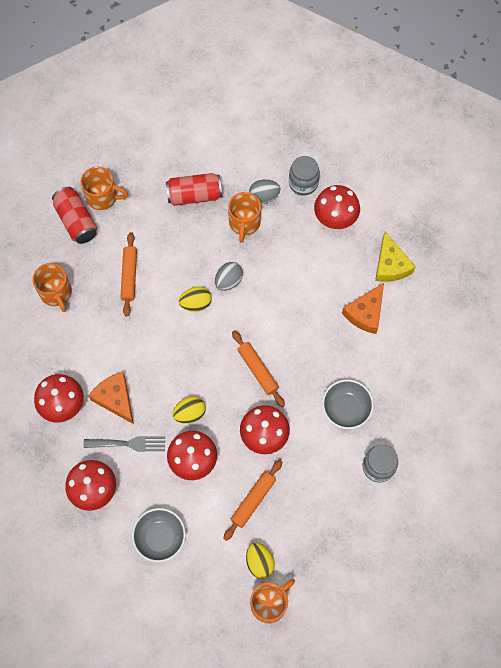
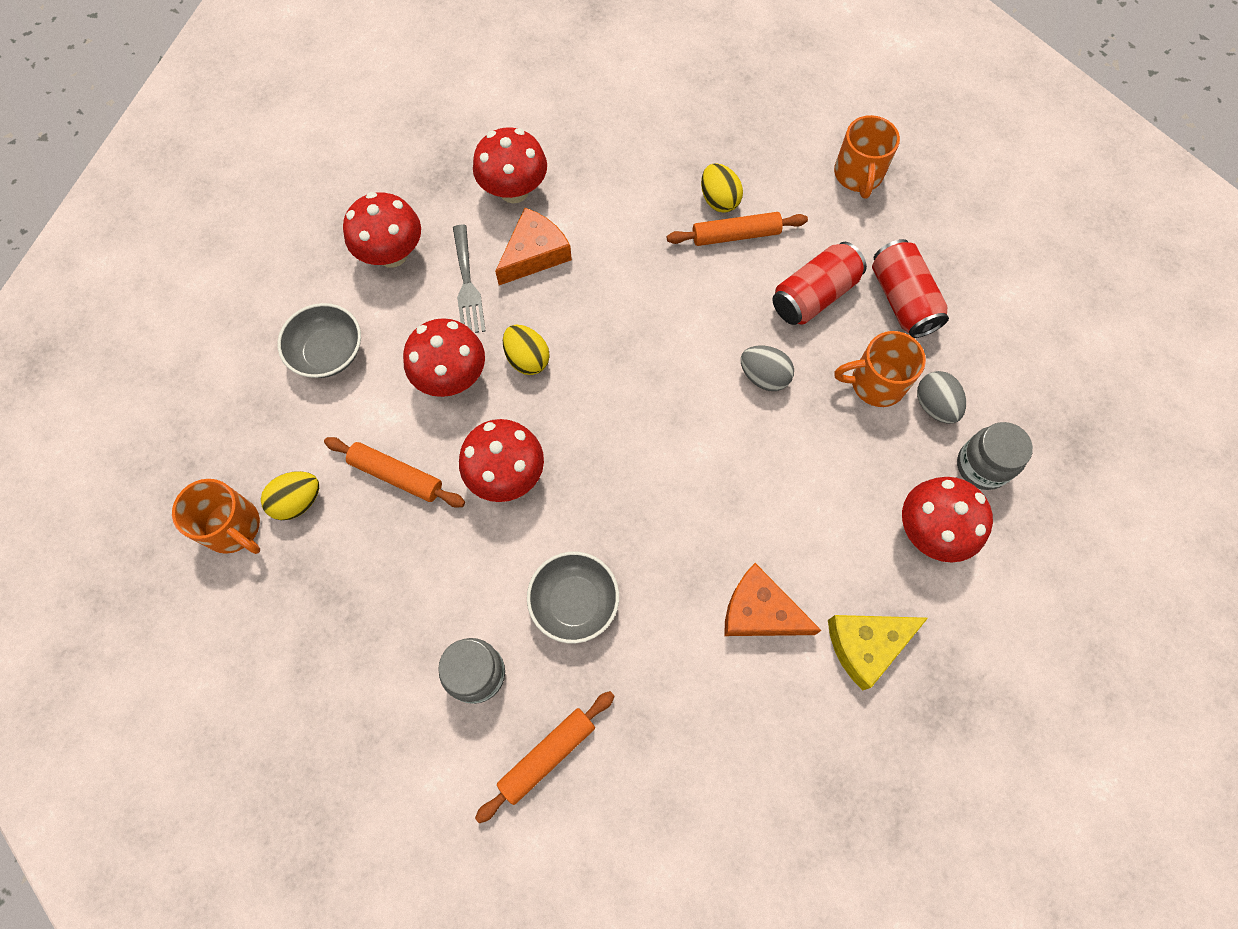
camera: 80 degrees right, 0 degrees up
orange mug [32,263,72,312] -> none
red can [52,187,97,244] -> red can moved to [773,242,867,325]
yellow egg [179,286,212,312] -> yellow egg moved to [701,163,743,213]
orange rolling pin [232,330,285,407] -> orange rolling pin moved to [475,691,615,823]

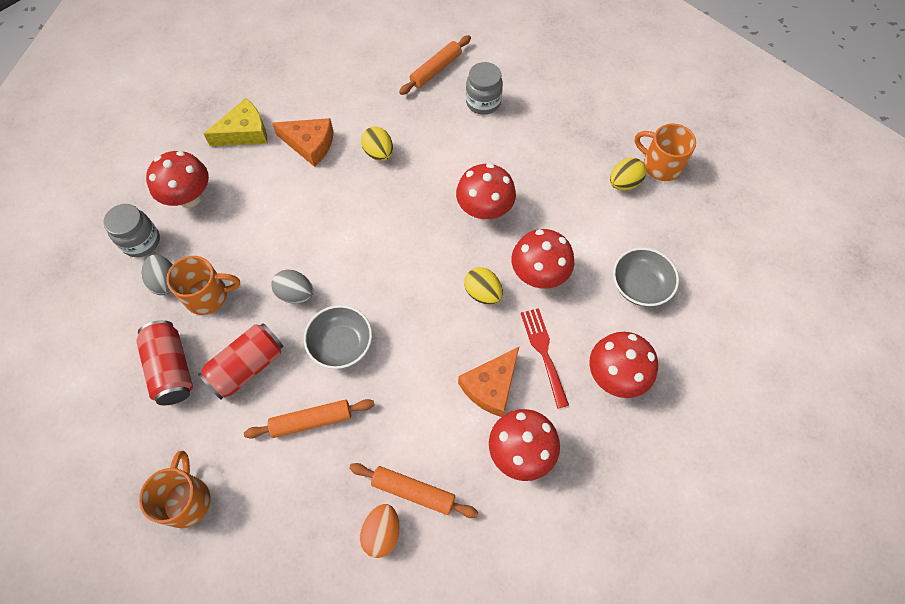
camera: 175 degrees right, 5 degrees down
orange rolling pin [324,437,465,508] -> orange rolling pin moved to [349,463,478,518]
grey fork [453,225,486,333] -> red fork [521,308,569,409]
grey bowl [527,552,619,643] -> grey bowl moved to [304,305,372,369]
yellow egg [701,163,743,213] -> yellow egg moved to [361,126,393,161]
none -> orange egg [360,504,400,558]

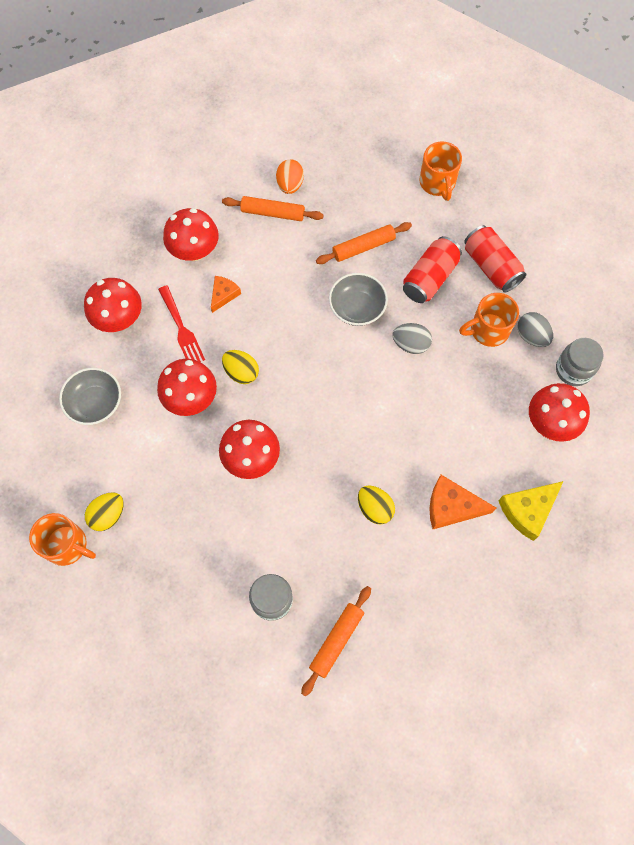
camera: 170 degrees right, 5 degrees up
orange cheese [458,347,519,417] -> orange cheese [211,276,241,313], size x0.62

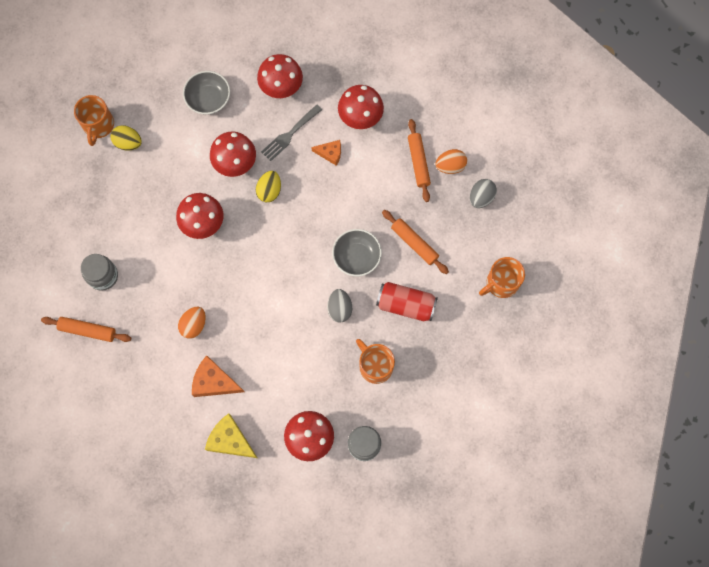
camera: 70 degrees right, 5 degrees up
red fork [158,285,205,362] -> grey fork [261,104,322,161]
yellow egg [358,485,395,524] -> orange egg [178,307,206,339]
orange cheese [430,475,496,529] -> orange cheese turned 60 degrees counterclockwise [192,356,244,397]
red can [464,225,526,293] -> none
grey egg [517,312,553,347] -> grey egg moved to [470,179,497,208]

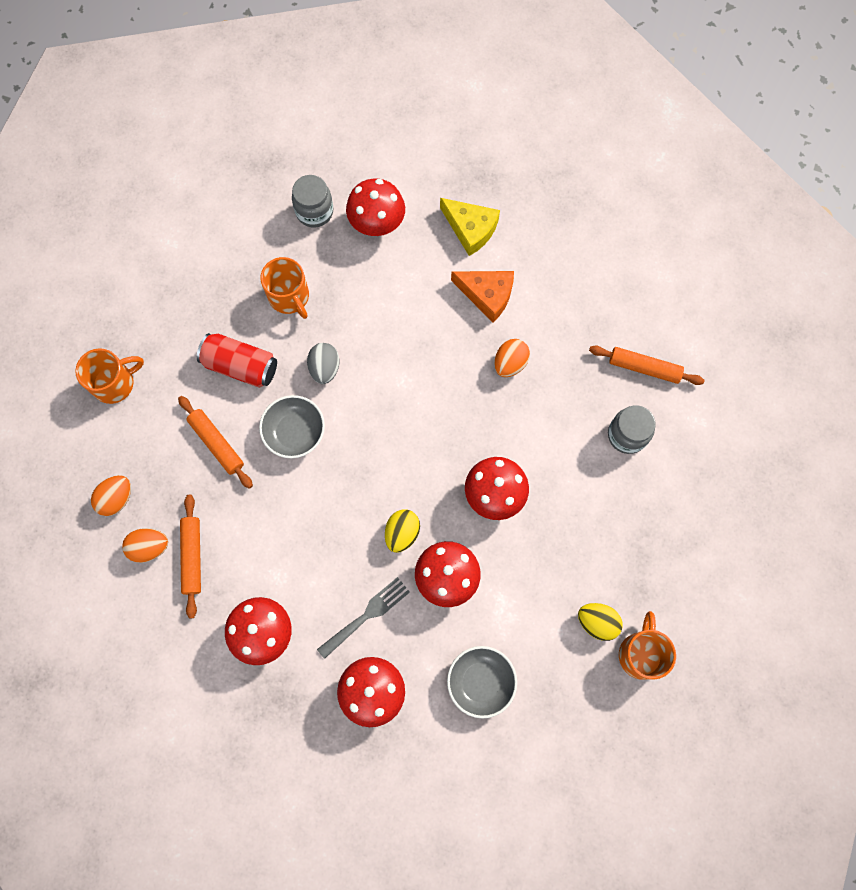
camera: 175 degrees left, 0 degrees up
orange cheese [311,140,341,166] -> none
grey egg [470,179,497,208] -> orange egg [91,475,131,516]

